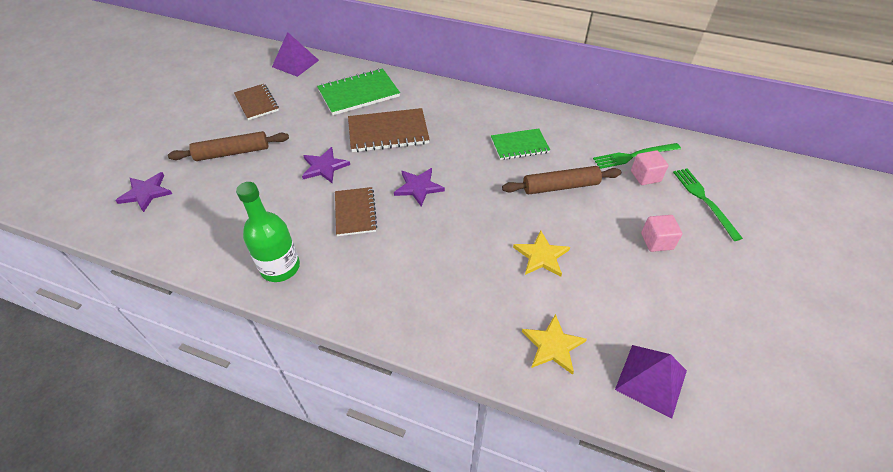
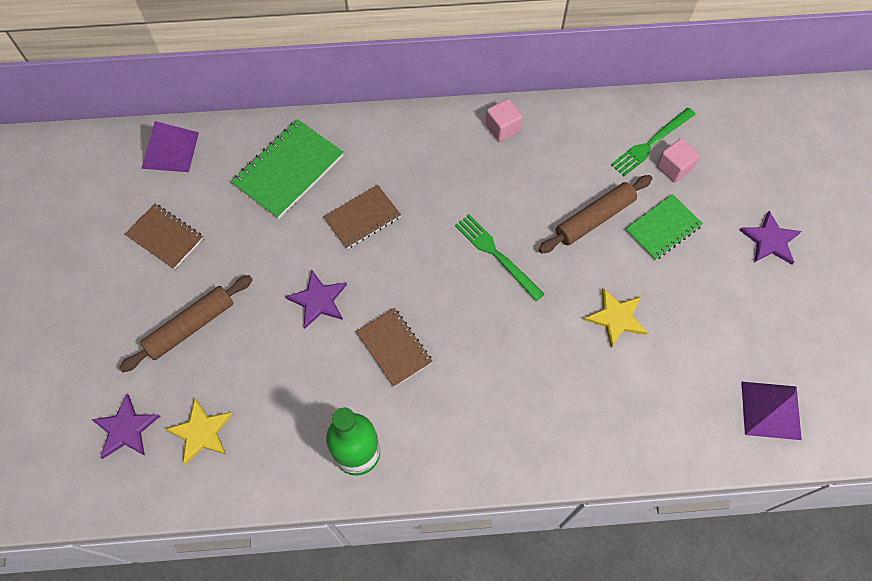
camera: 25 degrees left, 15 degrees up
brown notebook [348,108,430,152] -> brown notebook [323,185,401,249], size x0.66
purple star [394,168,445,207] -> purple star moved to [739,211,802,264]
green notebook [491,128,550,160] -> green notebook moved to [625,194,703,260]
yellow star [522,314,587,375] -> yellow star moved to [165,399,233,465]
pink cube [641,215,682,252] -> pink cube moved to [486,99,523,142]
green fork [673,168,743,241] -> green fork moved to [455,214,545,301]

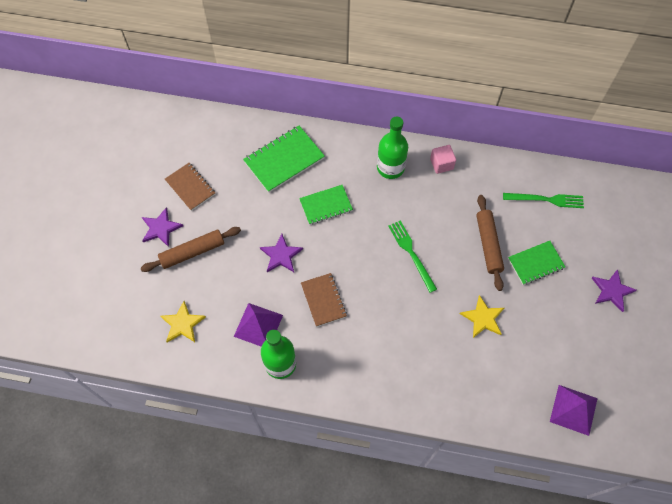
camera: 15 degrees right, 0 degrees up
purple star [91,394,160,459] -> purple star moved to [142,207,183,247]
purple pyramid [141,121,199,172] -> purple pyramid moved to [234,303,283,347]
brown notebook [323,185,401,249] -> green notebook [299,185,353,225]
brown rolling pin [539,175,652,254] -> brown rolling pin turned 75 degrees counterclockwise [476,195,504,291]
green fork [611,108,696,176] -> green fork turned 150 degrees counterclockwise [503,193,584,208]
pink cube [657,138,700,183] -> none
none -> green bottle [377,117,408,179]

